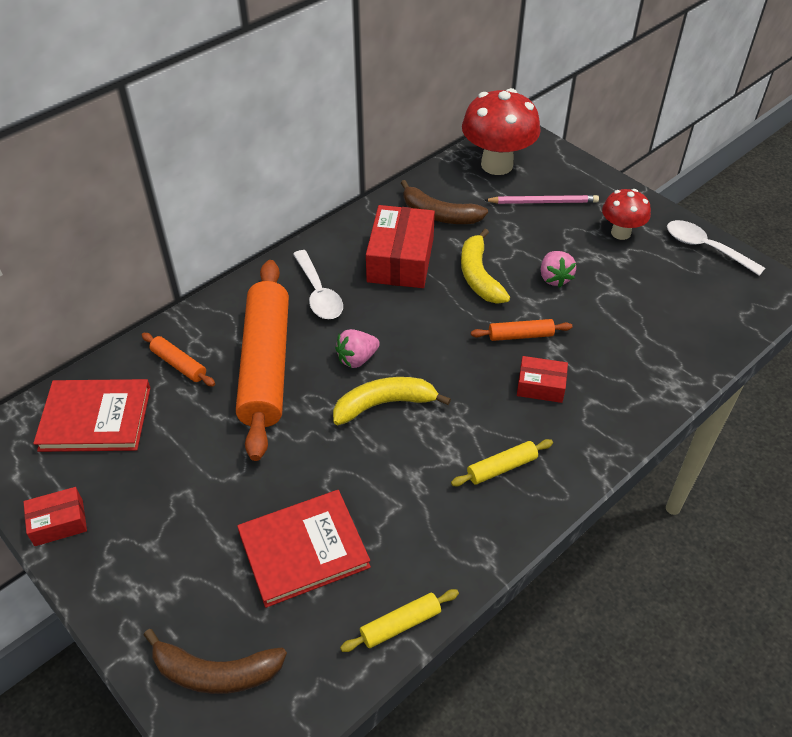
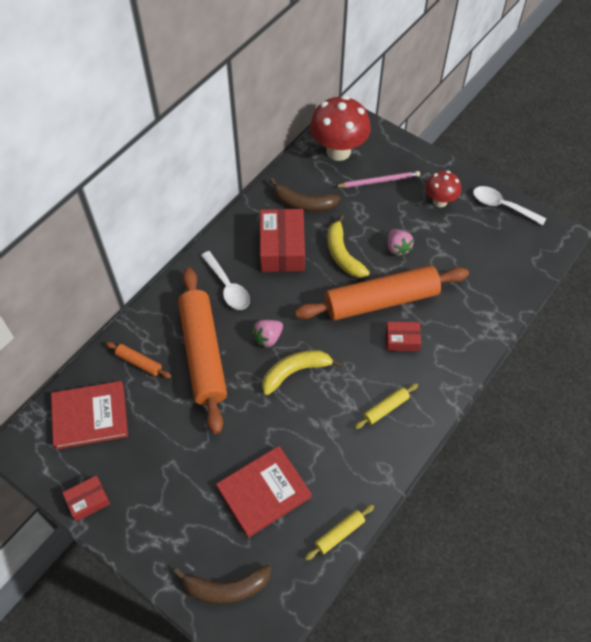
camera: 10 degrees left, 10 degrees up
orange rolling pin [471,319,572,341] -> orange rolling pin [295,266,469,320], size x2.42

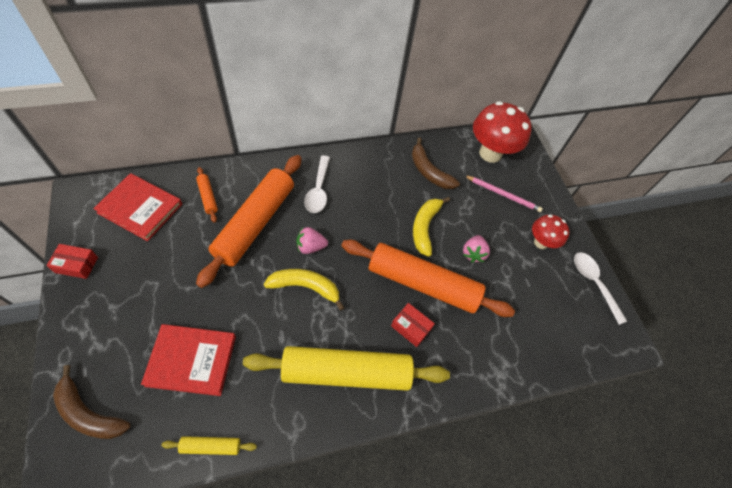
camera: 30 degrees right, 0 degrees up
red box [260,209,305,272] -> none
yellow rolling pin [354,383,418,429] -> yellow rolling pin [243,346,450,391], size x2.42

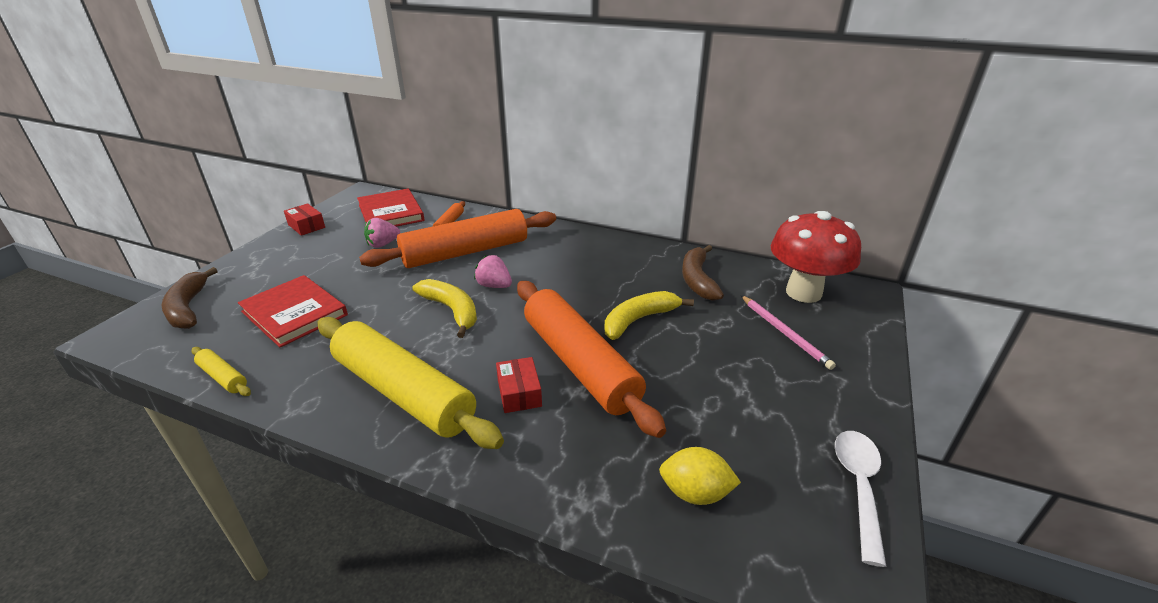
camera: 45 degrees right, 25 degrees down
white spoon [304,156,330,213] -> none
pink strawberry [463,235,490,263] -> pink strawberry moved to [364,218,400,248]
red mushroom [532,214,570,249] -> none
none -> yellow lemon [659,447,741,505]

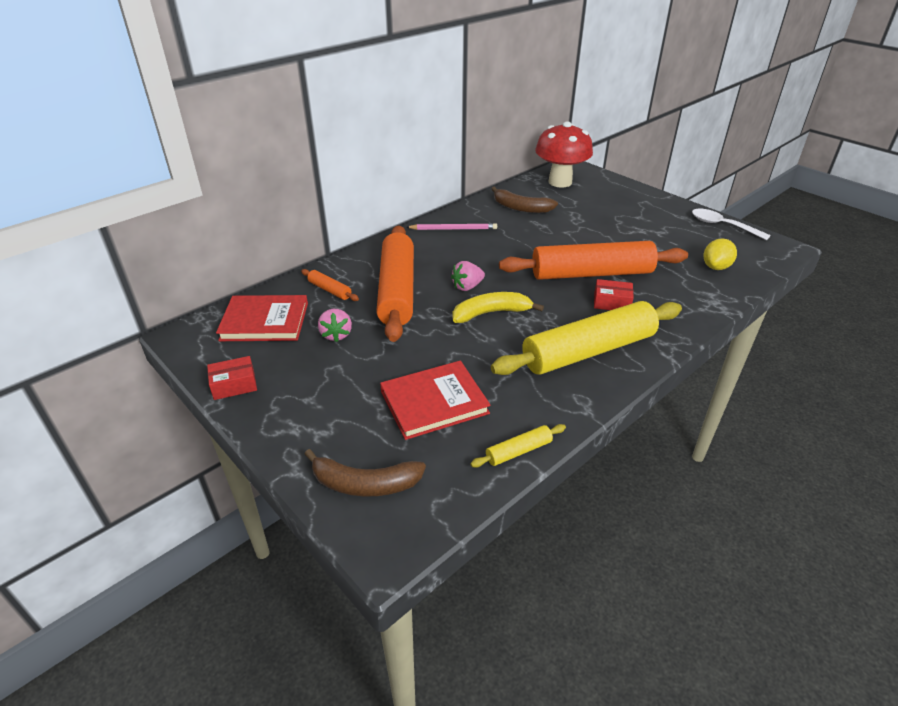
camera: 65 degrees left, 5 degrees up
yellow banana [605,291,694,340] -> none
pink pencil [741,295,836,370] -> pink pencil moved to [406,223,497,230]

